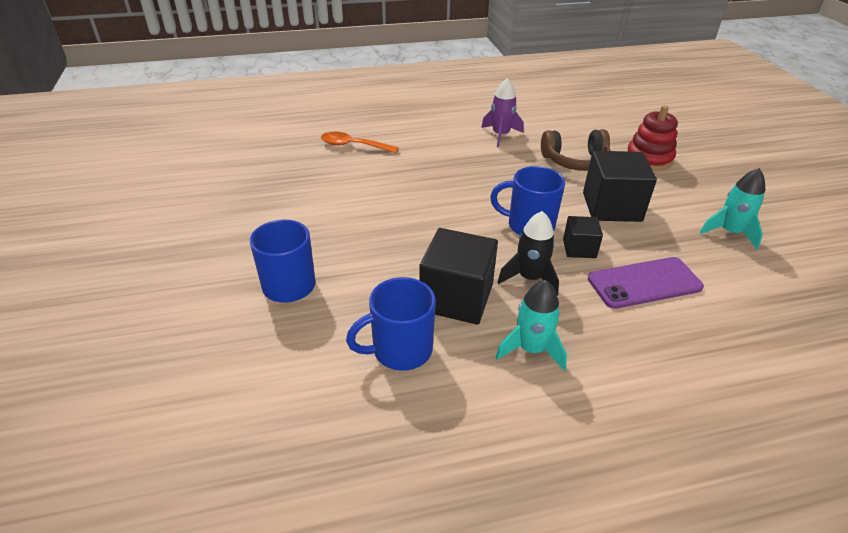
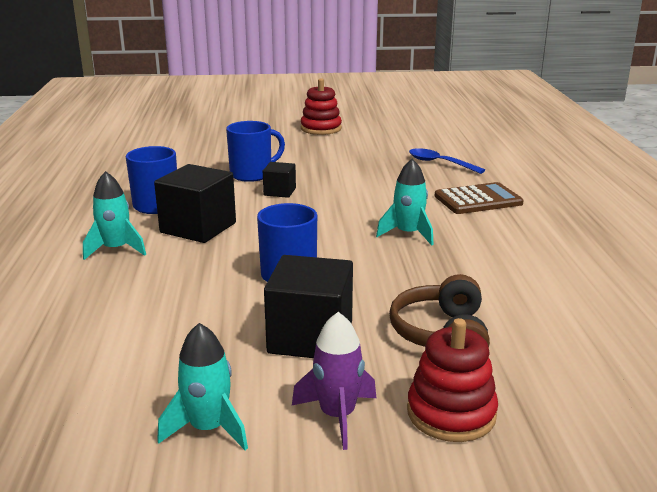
camera: 100 degrees right, 15 degrees down
orange spoon [321,132,399,153] -> brown calculator [435,182,524,214]
purple rocket [481,78,524,147] -> purple rocket moved to [292,312,376,450]
black rocket [497,211,559,296] -> none
black cube [563,216,603,258] -> black cube moved to [263,162,296,198]
purple phone [588,257,704,309] -> none
none -> red stacking toy [301,78,342,135]
none -> turquoise rocket [376,159,434,246]
none -> blue spoon [409,148,485,174]

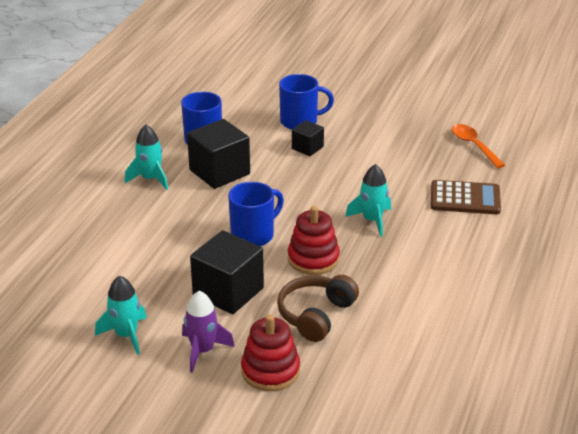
camera: 25 degrees right, 10 degrees up
red stacking toy [301,78,342,135] -> red stacking toy moved to [288,206,340,275]
blue spoon [409,148,485,174] -> orange spoon [452,124,505,168]

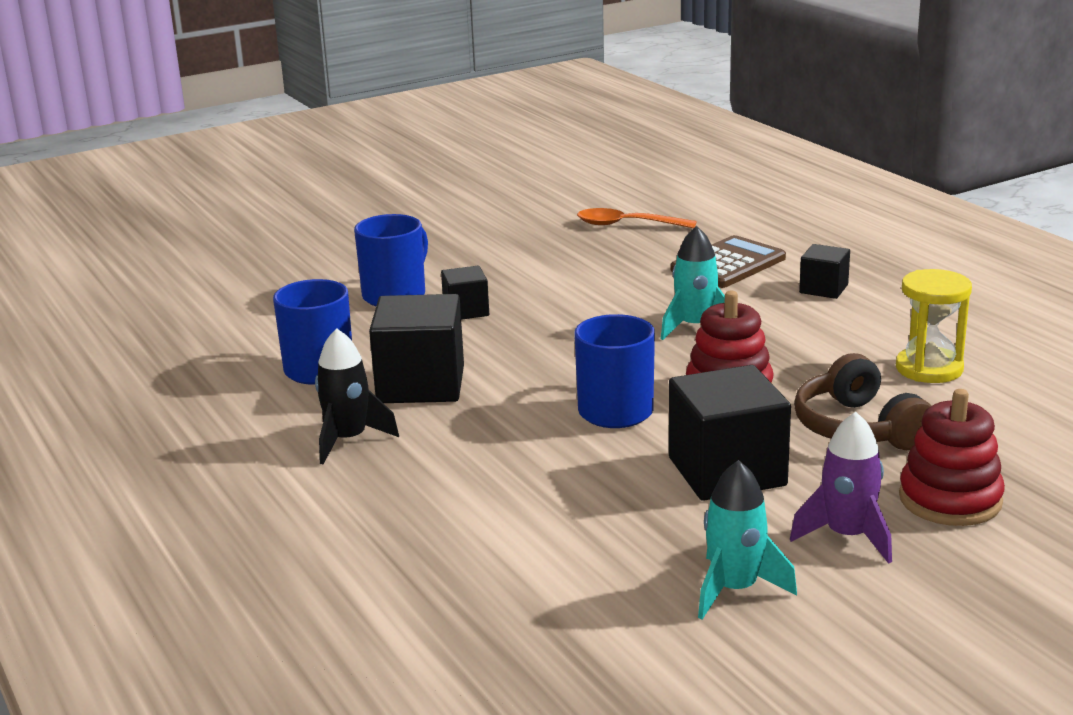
camera: 50 degrees left, 10 degrees down
turquoise rocket [125,125,168,190] -> black rocket [315,328,399,465]
none -> black cube [799,244,850,299]
none -> yellow hourglass [896,269,972,383]

